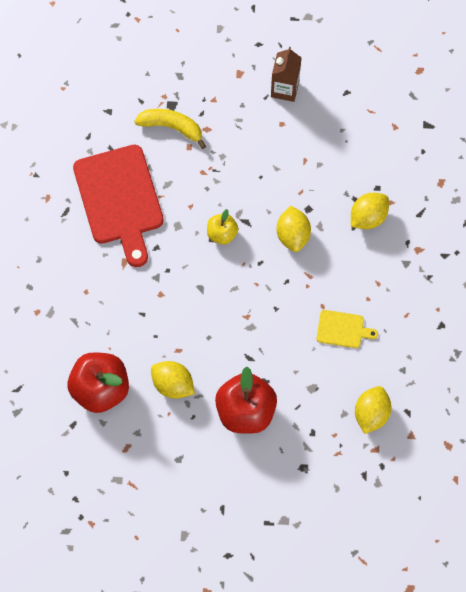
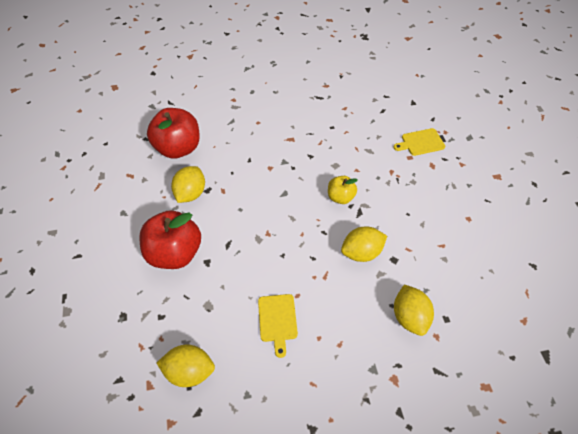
camera: 75 degrees right, 15 degrees down
red cutting board [73,145,164,267] -> none
yellow banana [134,109,206,149] -> yellow cutting board [393,128,445,156]
brown carton [271,47,301,102] -> none
yellow lemon [351,193,389,229] -> yellow lemon turned 45 degrees clockwise [394,284,434,336]

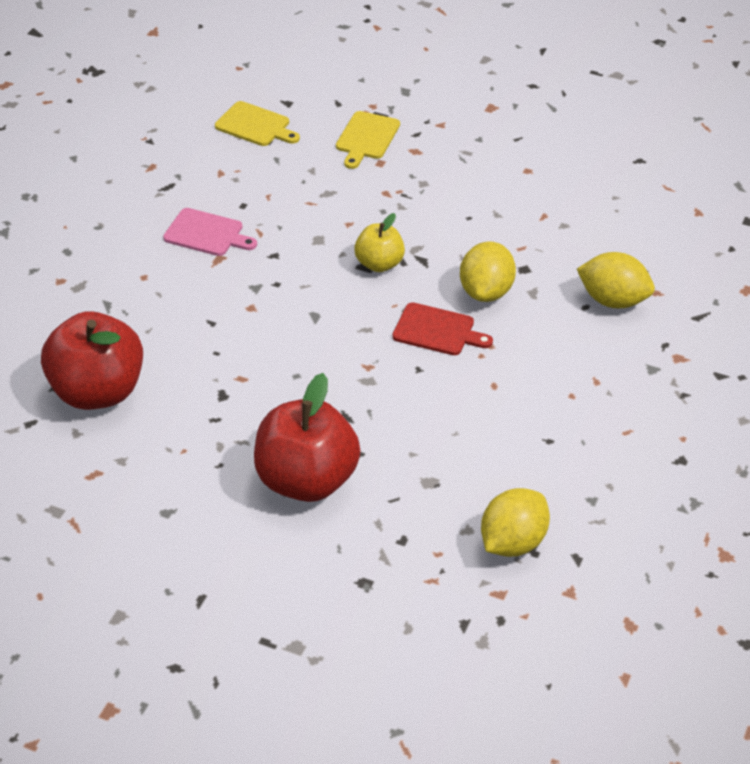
camera: 55 degrees left, 10 degrees down
yellow lemon [171,166,205,203] -> none
yellow cutting board [258,294,298,358] -> yellow cutting board moved to [215,101,300,146]
none -> pink cutting board [163,208,257,256]
none -> red cutting board [392,302,493,355]

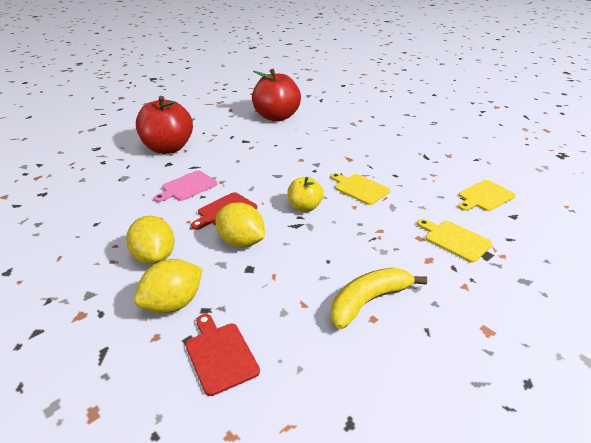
camera: 115 degrees right, 10 degrees down
pink cutting board [163,208,257,256] -> pink cutting board moved to [154,170,218,202]
yellow lemon [481,488,550,557] -> yellow lemon moved to [126,216,175,264]
none -> red cutting board [186,314,260,396]
none -> yellow cutting board [330,173,390,205]
none -> yellow banana [331,268,427,329]

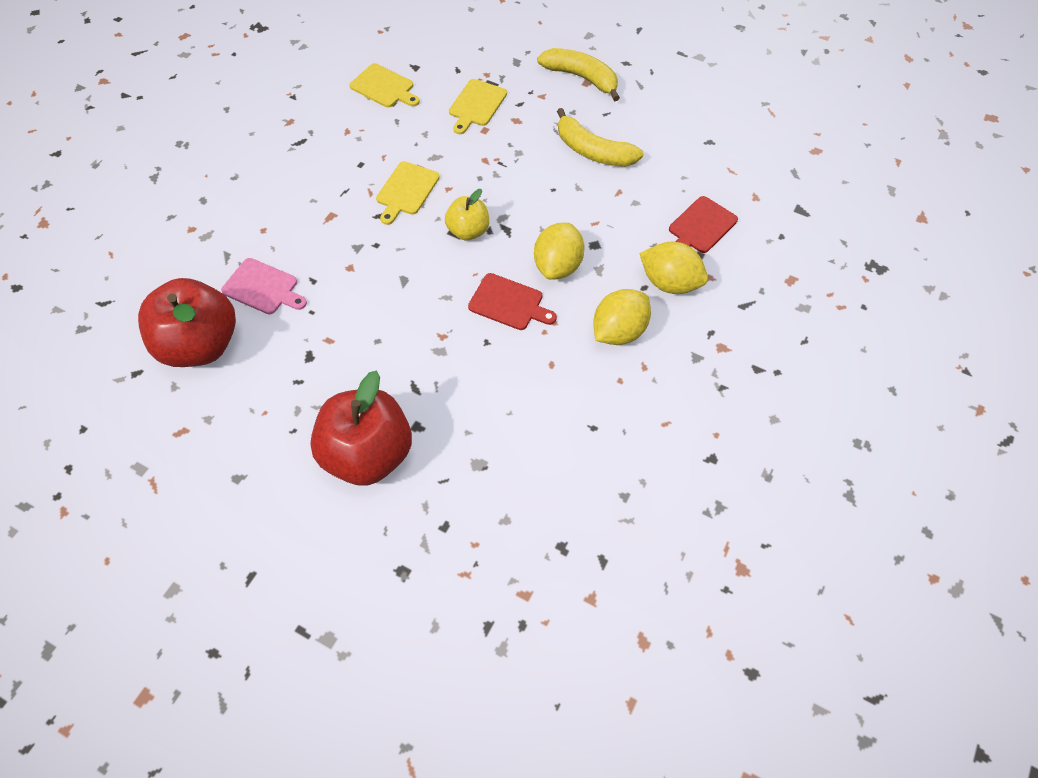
camera: 110 degrees left, 25 degrees up
pink cutting board [154,170,218,202] -> pink cutting board moved to [221,258,307,314]
none -> yellow banana [537,48,620,101]

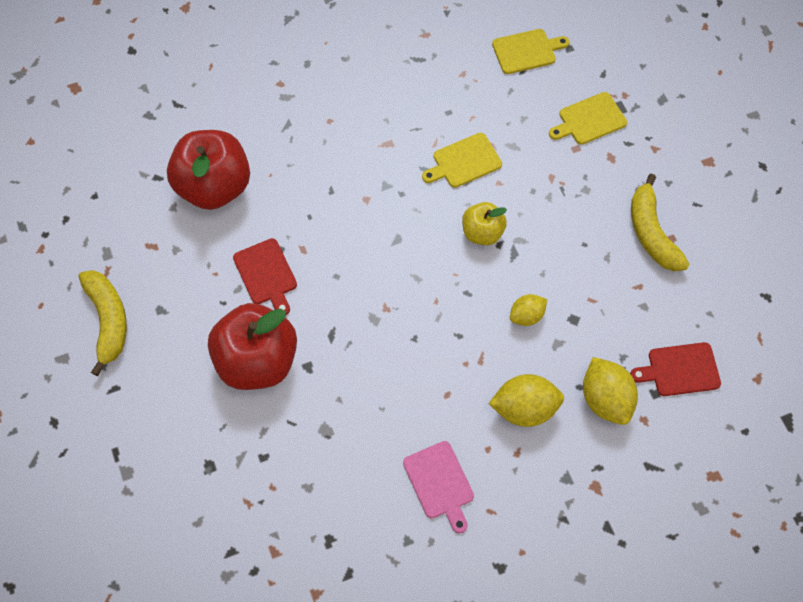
camera: 40 degrees right, 5 degrees up
pink cutting board [221,258,307,314] -> pink cutting board moved to [403,441,474,534]
yellow cutting board [349,63,420,107] -> yellow cutting board turned 90 degrees counterclockwise [492,29,570,74]
red cutting board [468,273,557,330] -> red cutting board moved to [233,238,297,315]
yellow lemon [534,223,585,280] -> yellow lemon [510,294,547,326], size x0.61
yellow banana [537,48,620,101] -> yellow banana moved to [79,270,127,376]

